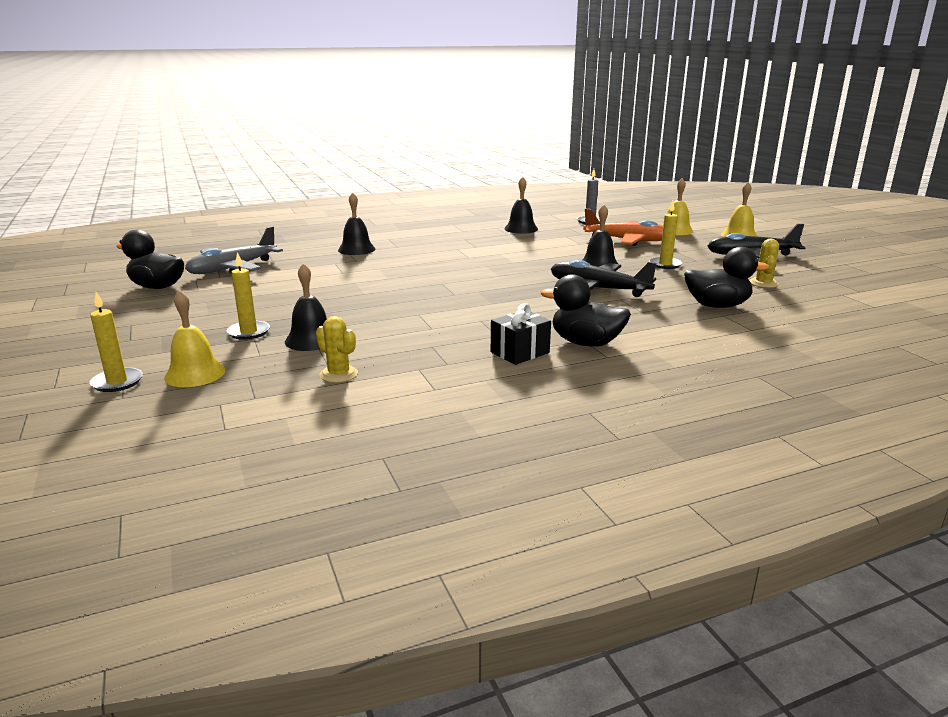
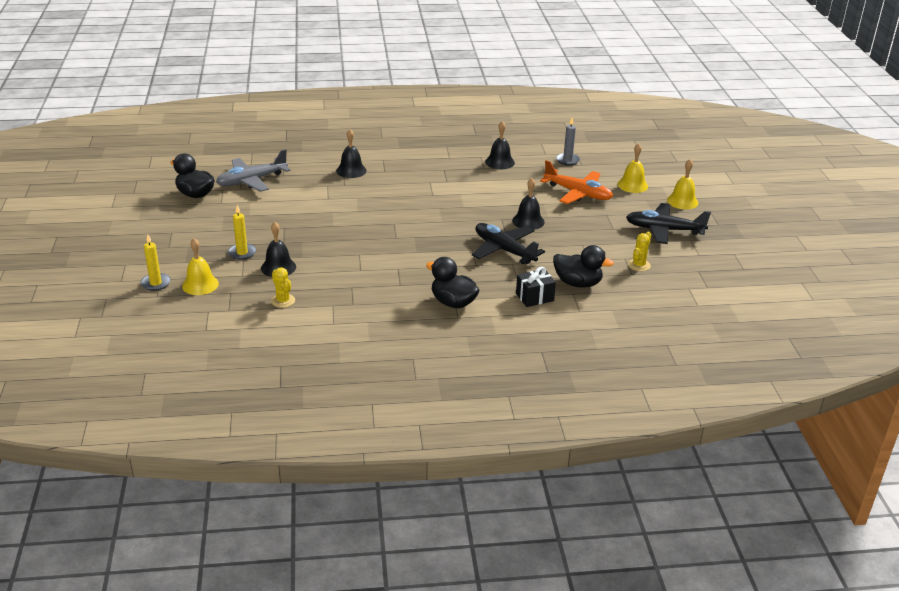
camera: 15 degrees right, 10 degrees up
black gift [491,303,551,365] -> black gift moved to [516,267,556,307]
yellow candle [649,201,683,269] -> none

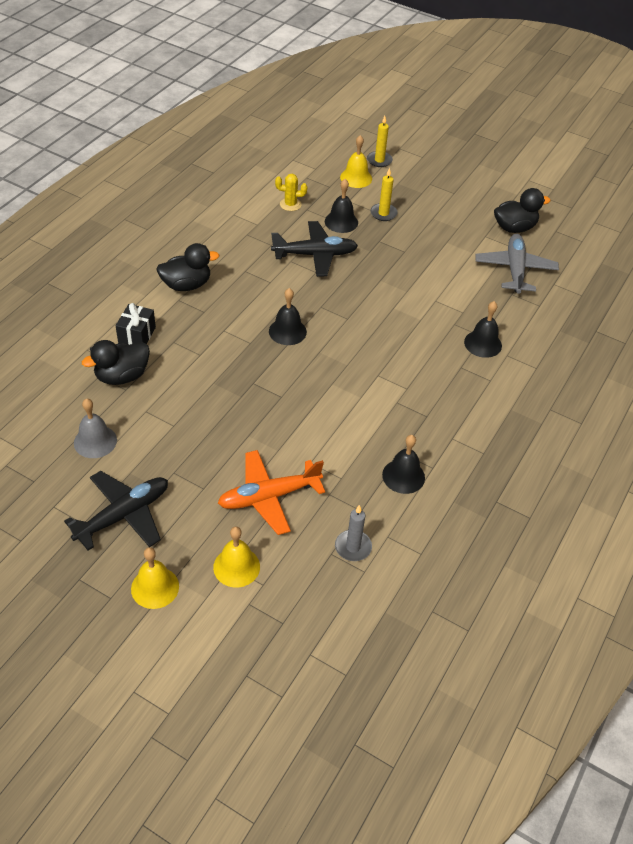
camera: 125 degrees right, 15 degrees up
black plane [472,223,545,264] -> black plane moved to [271,221,358,277]
black bell [512,178,545,230] -> black bell moved to [269,288,307,345]
yellow cactus [628,231,651,271] -> grey bell [74,399,117,458]

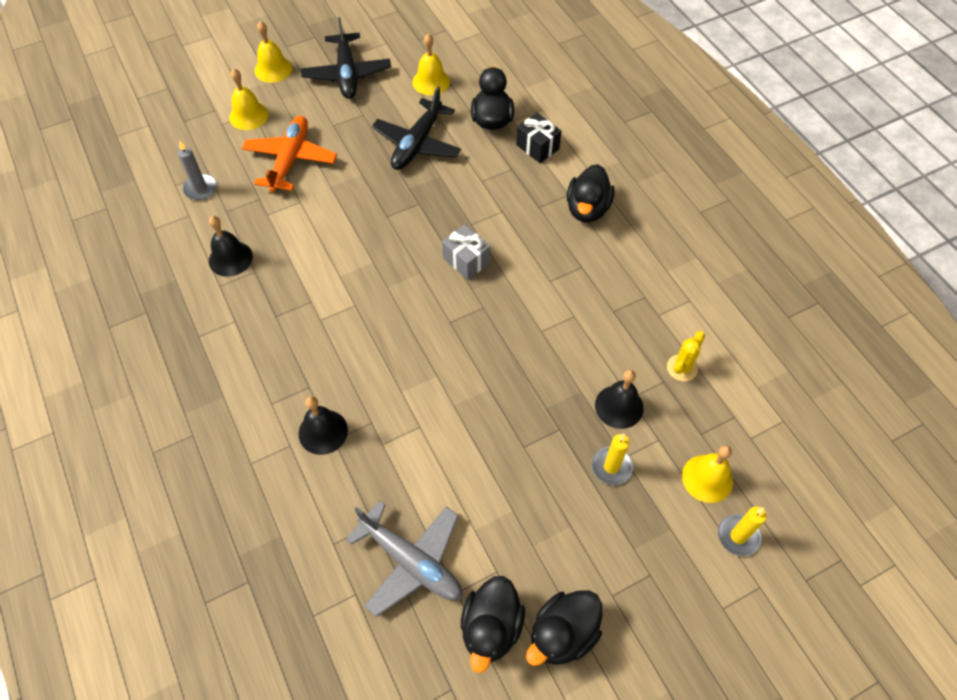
camera: 125 degrees right, 10 degrees up
grey bell [74,399,117,458] -> yellow bell [412,34,450,95]
black bell [269,288,307,345] -> grey gift [442,224,490,280]
black plane [271,221,358,277] -> black plane moved to [372,86,461,170]
none -> black duck [526,590,603,666]

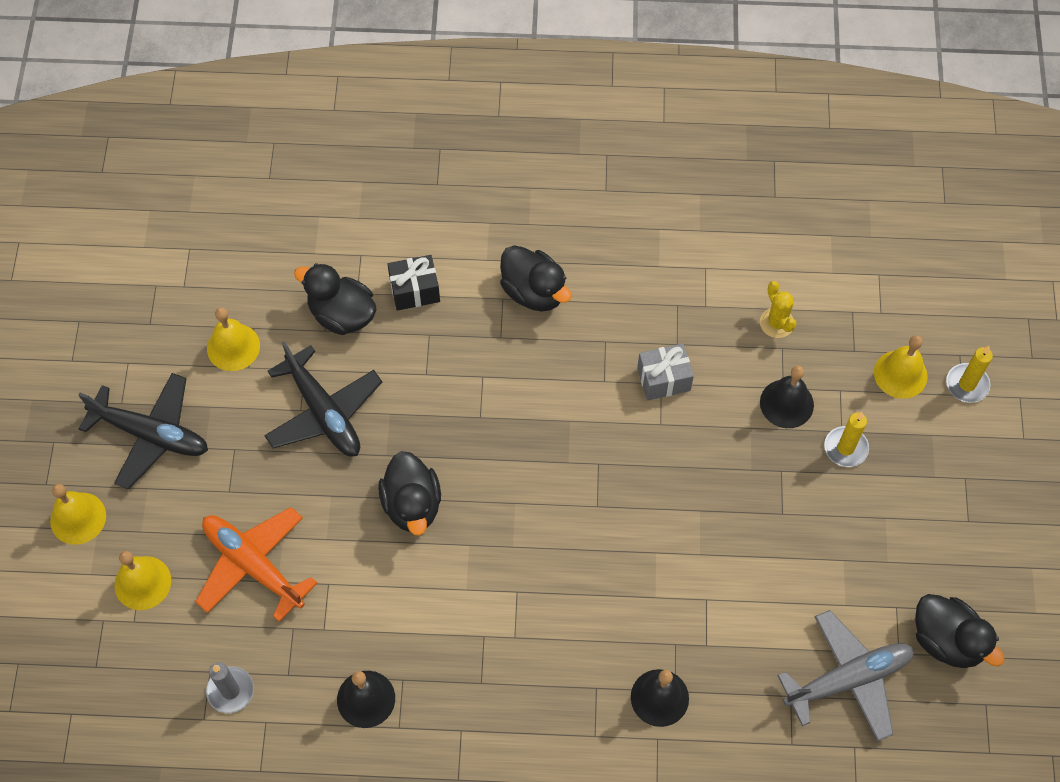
camera: 60 degrees left, 5 degrees up
grey gift [442,224,490,280] -> grey gift moved to [637,343,694,400]
black duck [526,590,603,666] -> black duck moved to [378,451,441,536]

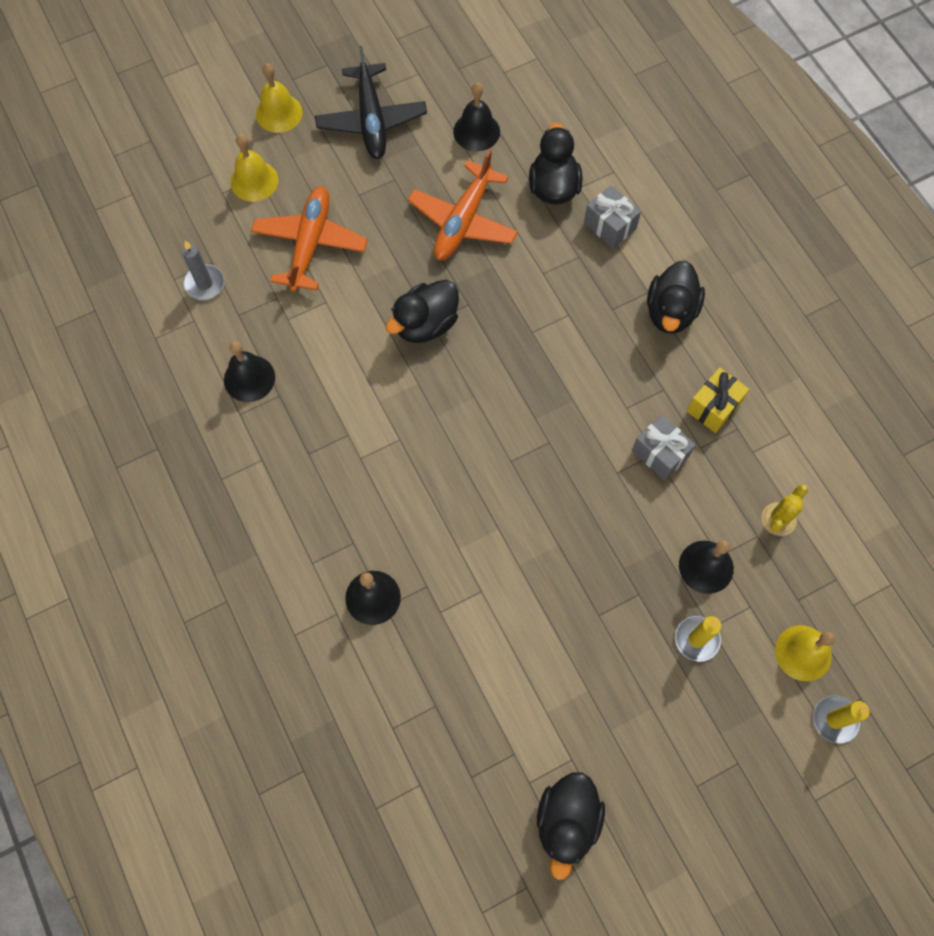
camera: 60 degrees right, 5 degrees up
yellow bell [207,307,260,371] -> black bell [453,83,500,151]
black plane [264,341,382,456] -> orange plane [408,150,518,260]
black gift [387,255,440,311] -> grey gift [584,185,641,248]
grey plane [778,610,914,742] -> none
none -> yellow gift [687,367,749,433]

